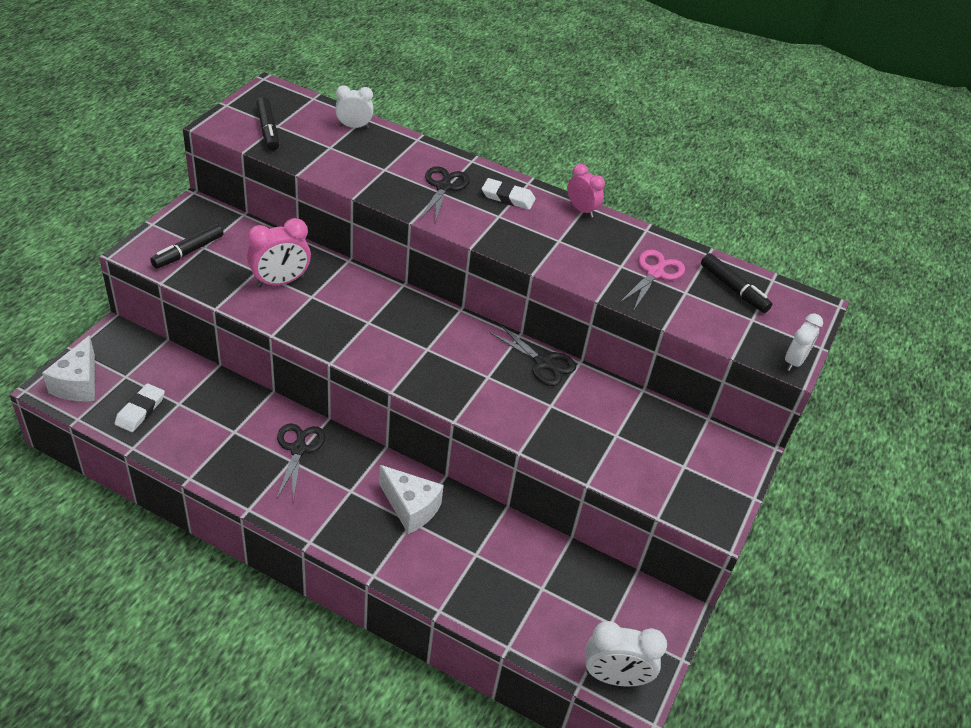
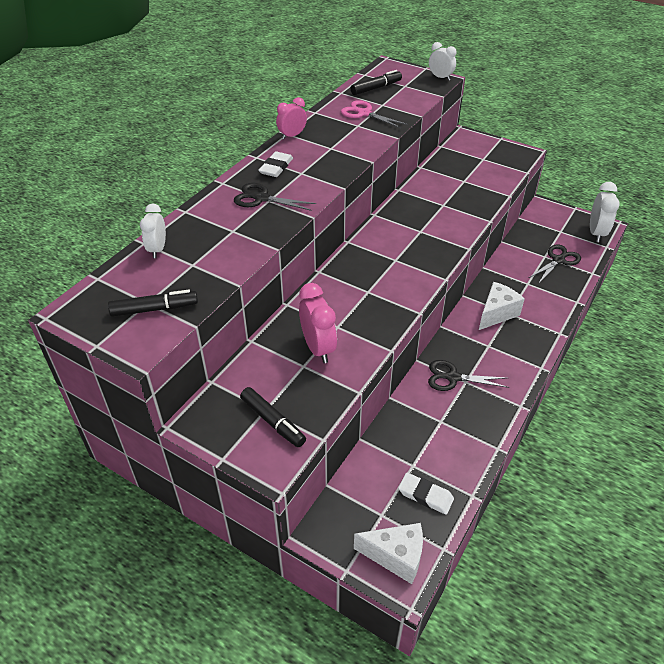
camera: 80 degrees left, 0 degrees up
black scissors [489,324,576,386] -> black scissors moved to [529,244,581,284]

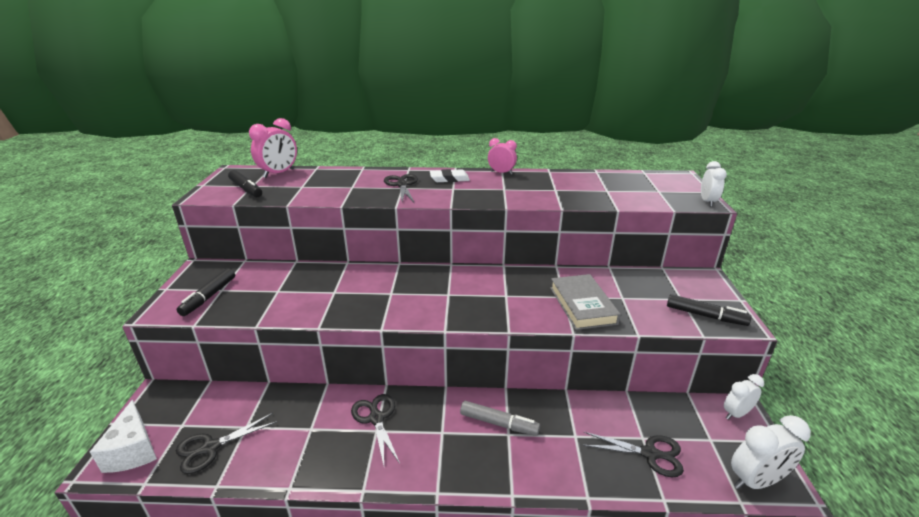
camera: 60 degrees right, 15 degrees down
white clock [140,204,166,258] -> white clock moved to [724,374,764,420]
pink clock [299,283,337,363] -> pink clock moved to [249,118,297,178]
pink scissors [341,100,407,128] -> none
black marker [351,70,402,95] -> black marker moved to [667,294,752,326]
white eraser [398,473,454,515] -> black scissors [176,413,277,474]
white cheese [479,282,525,330] -> grey marker [460,401,540,436]
none -> grey book [550,274,621,330]

